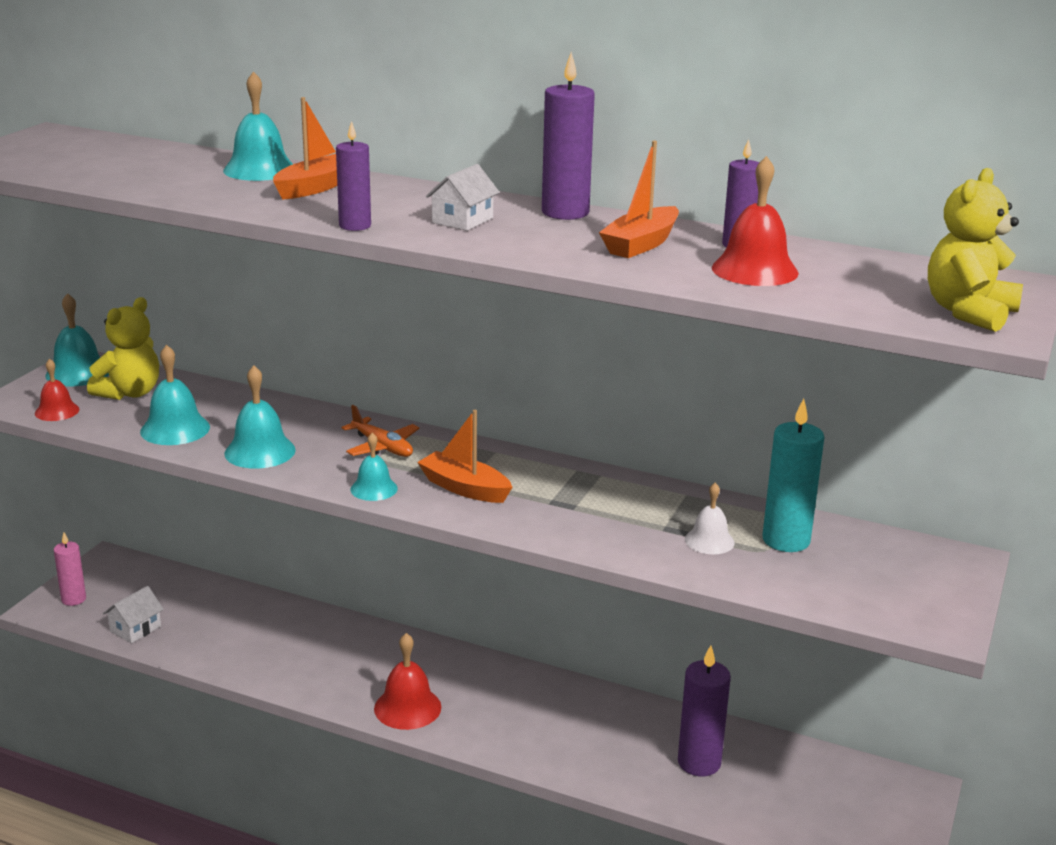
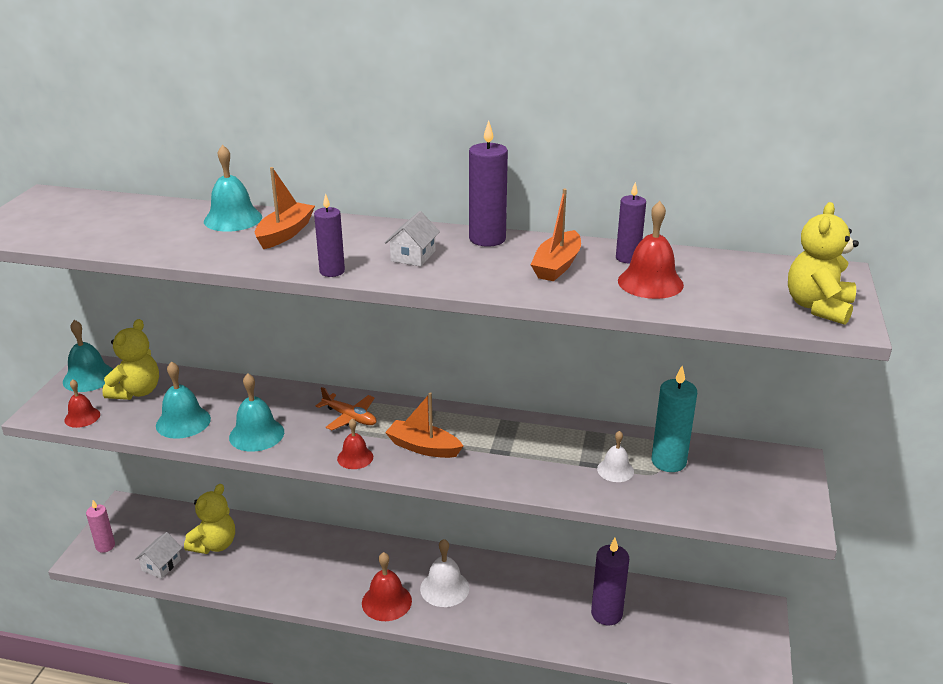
camera: 10 degrees left, 5 degrees up
turquoise bell [350,433,398,501] -> red bell [337,419,373,469]
none -> yellow teddy bear [184,484,235,554]
none -> white bell [420,539,469,607]

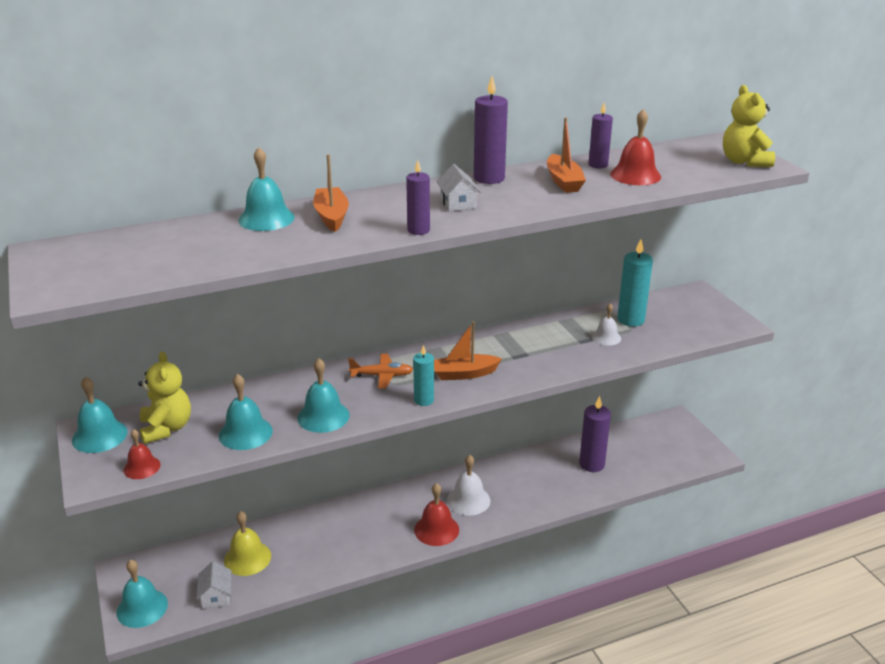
camera: 35 degrees left, 0 degrees up
pink candle [86,500,115,553] -> turquoise bell [116,560,168,628]
yellow teddy bear [184,484,235,554] -> yellow bell [224,511,271,576]
red bell [337,419,373,469] -> turquoise candle [413,345,434,406]

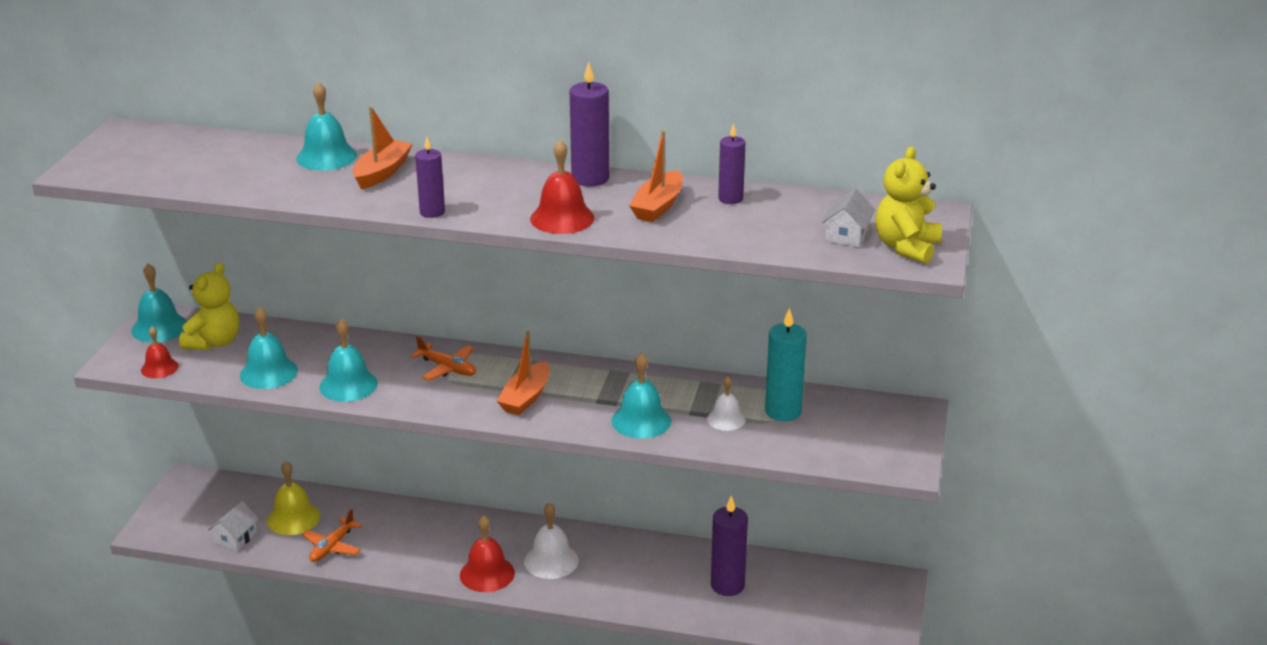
camera: 35 degrees right, 0 degrees up
turquoise bell [116,560,168,628] -> turquoise bell moved to [612,353,671,439]
turquoise candle [413,345,434,406] -> none
orange boat [434,321,502,380] -> orange boat turned 90 degrees counterclockwise [497,331,550,415]
white house [436,164,481,211] -> white house moved to [822,188,875,247]
red bell [610,109,661,185] -> red bell moved to [530,139,595,234]
none -> orange plane [302,508,363,562]

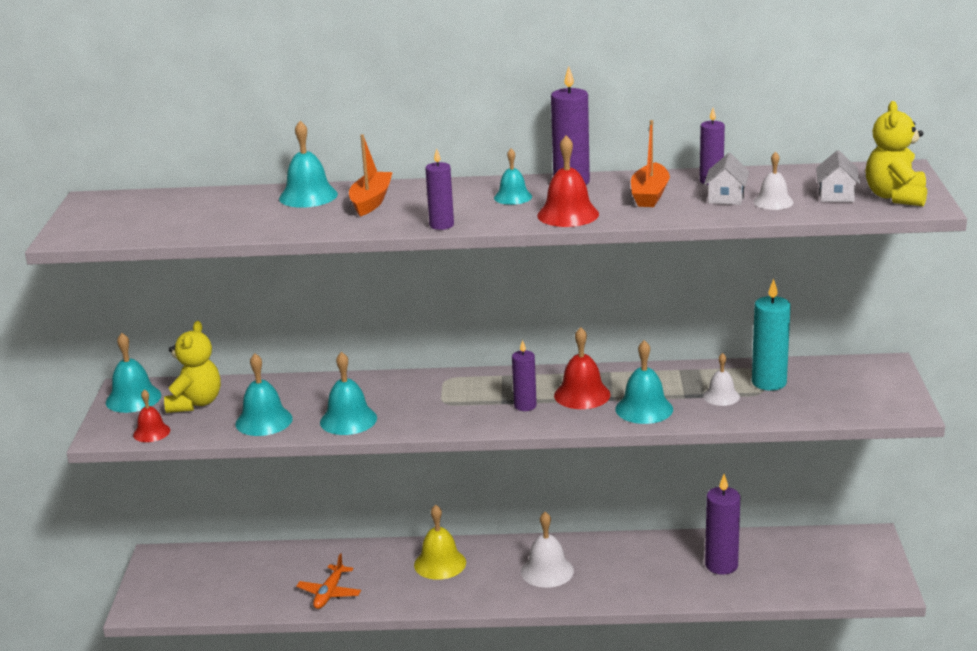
camera: 10 degrees left, 5 degrees down
white house [208,501,259,552] -> white house moved to [704,153,749,205]
yellow bell [267,461,320,535] -> yellow bell moved to [414,505,466,580]
orange plane [411,336,476,381] -> none
red bell [460,515,515,592] -> red bell moved to [554,327,610,409]
orange boat [497,331,550,415] -> purple candle [512,340,537,411]
none -> turquoise bell [494,149,532,205]
none -> white bell [753,152,794,210]

